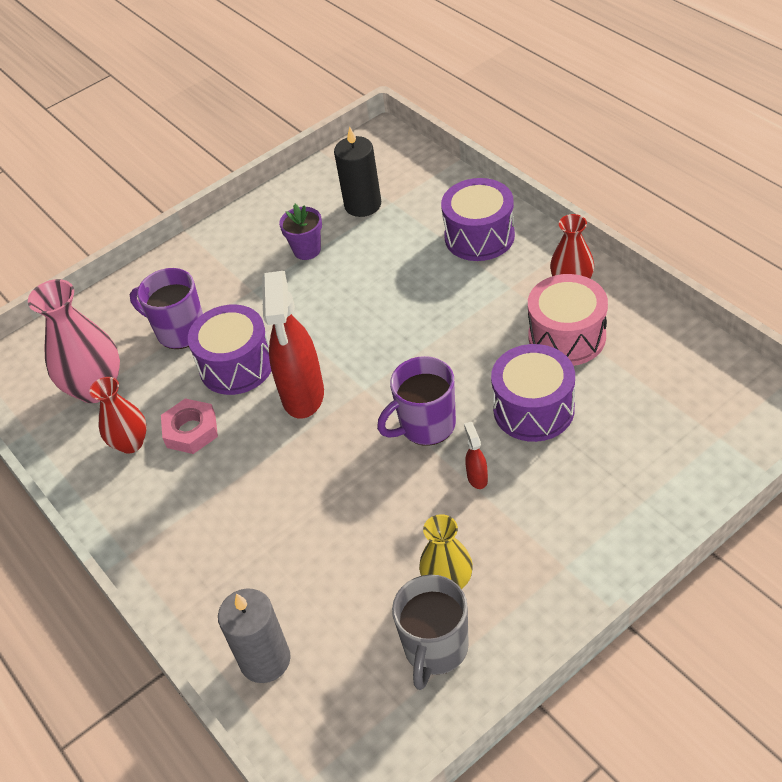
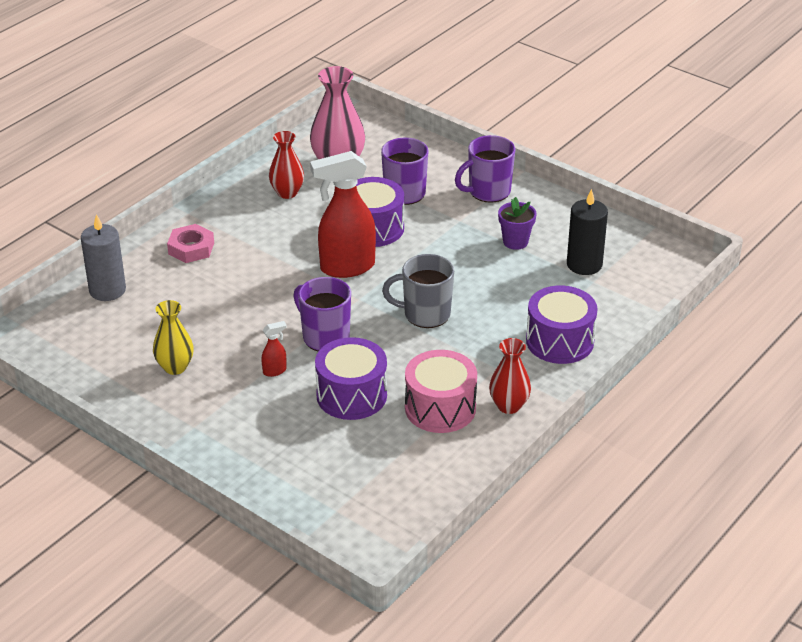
camera: 70 degrees right, 10 degrees down
pink nut [161,398,218,454] -> pink nut moved to [167,224,214,263]
grey mug [392,575,469,690] -> grey mug moved to [382,254,454,328]
none -> purple mug [455,135,515,203]

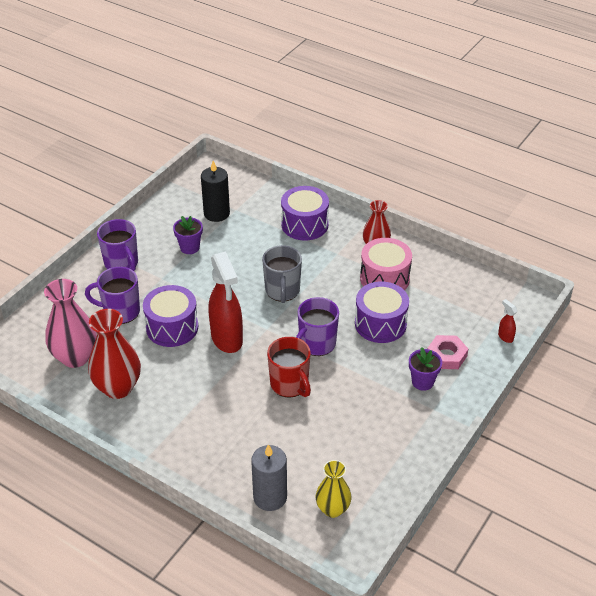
camera: 95 degrees left, 5 degrees up
yellow vase [153,300,194,375] -> yellow vase moved to [316,460,351,518]
pink nut [167,224,214,263] -> pink nut moved to [427,335,468,369]
red spray bottle [262,321,287,377] -> red spray bottle moved to [498,299,517,343]
red vase [269,131,304,199] -> red vase [88,309,141,399], size x1.60
none -> red mug [267,337,311,398]
none -> purple flower pot [409,347,442,391]

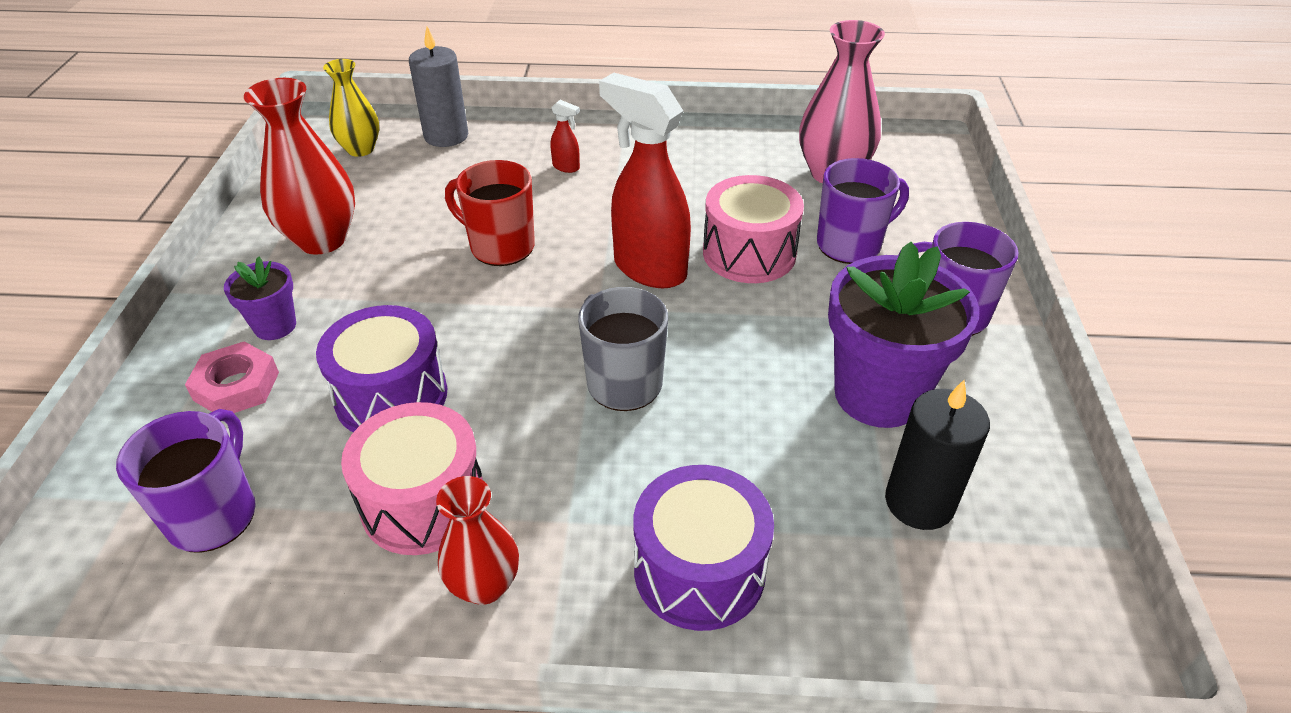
camera: 150 degrees right, 0 degrees up
red vase [88,309,141,399] -> red vase moved to [244,78,355,255]
purple drum [143,285,198,347] -> pink drum [703,175,804,283]
purple flower pot [173,216,203,254] -> purple flower pot [828,242,979,428], size x1.99
purple mug [296,297,339,356] -> purple mug moved to [116,409,256,553]
red spray bottle [498,299,517,343] -> red spray bottle moved to [550,100,580,173]

